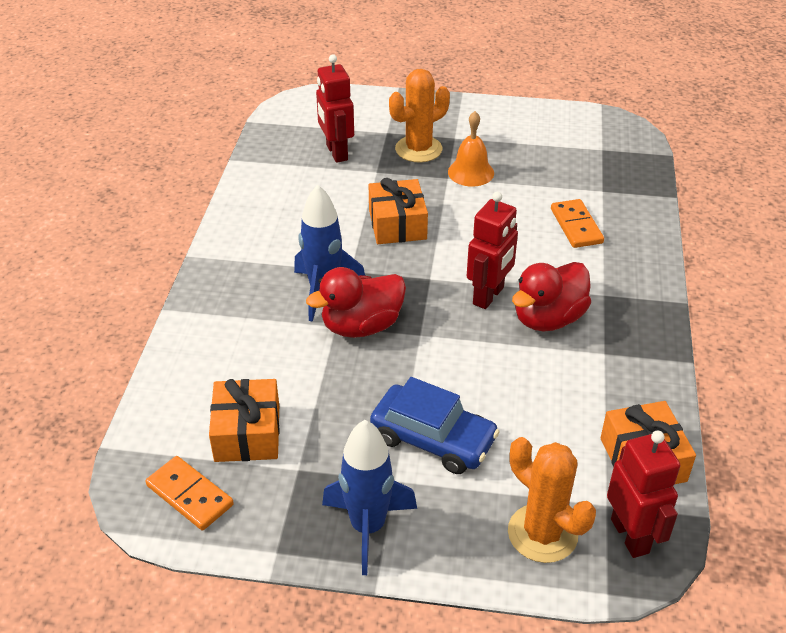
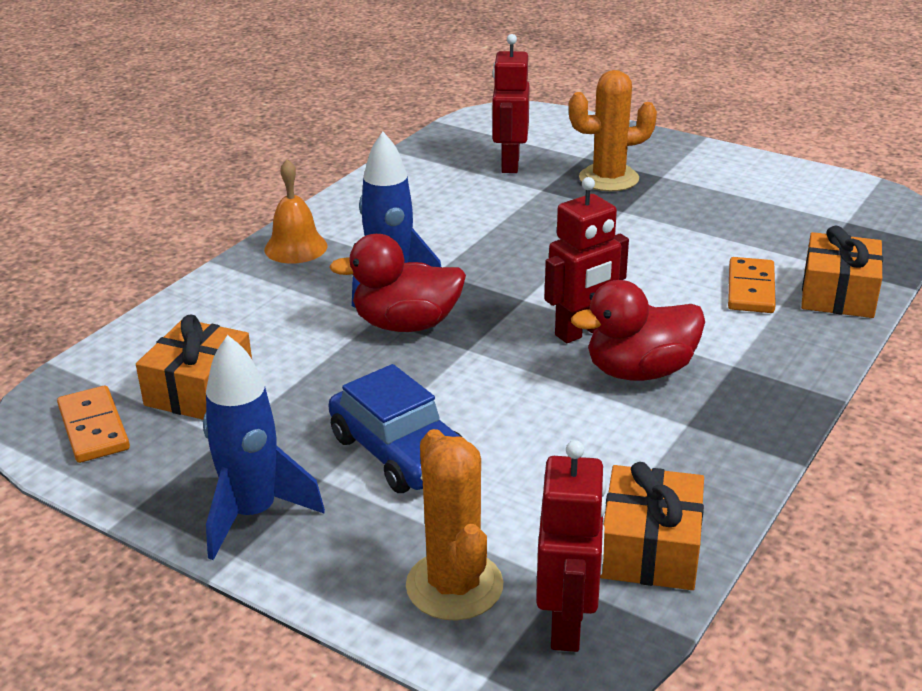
camera: 25 degrees right, 10 degrees down
orange gift [369,178,428,244] -> orange gift moved to [801,226,883,318]
orange bell [448,111,494,187] -> orange bell moved to [264,159,328,263]

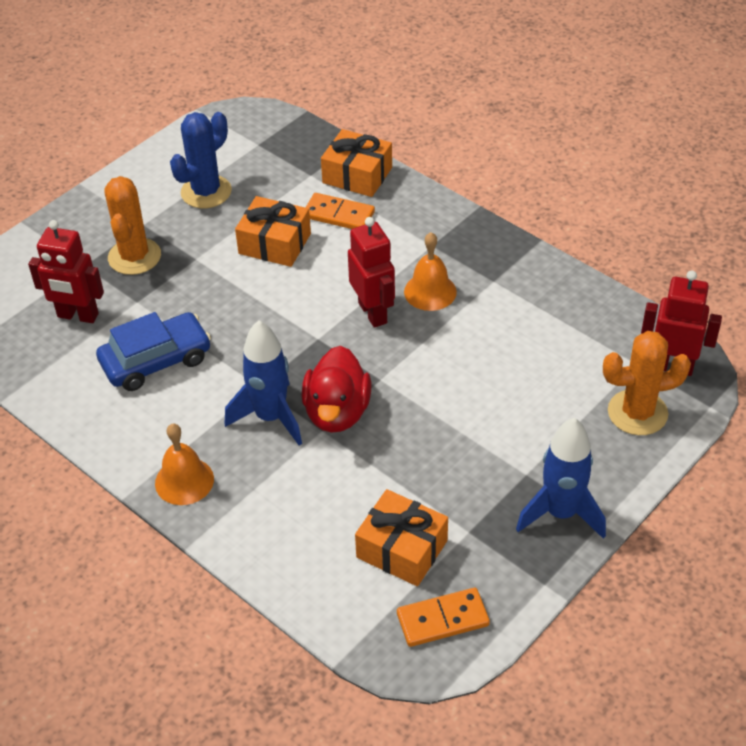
camera: 80 degrees left, 15 degrees up
blue car [328,364,462,493] -> blue car moved to [96,312,211,391]
red duck [571,280,705,381] -> orange bell [404,232,457,311]
orange gift [600,462,704,590] -> orange gift moved to [235,196,311,267]
none -> blue cactus [170,112,232,208]

